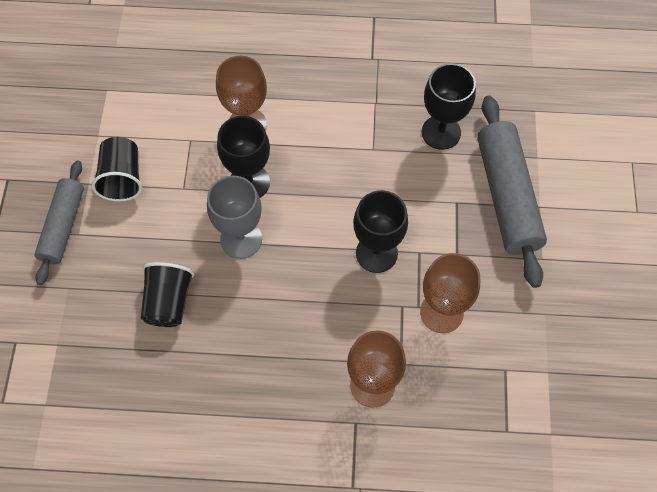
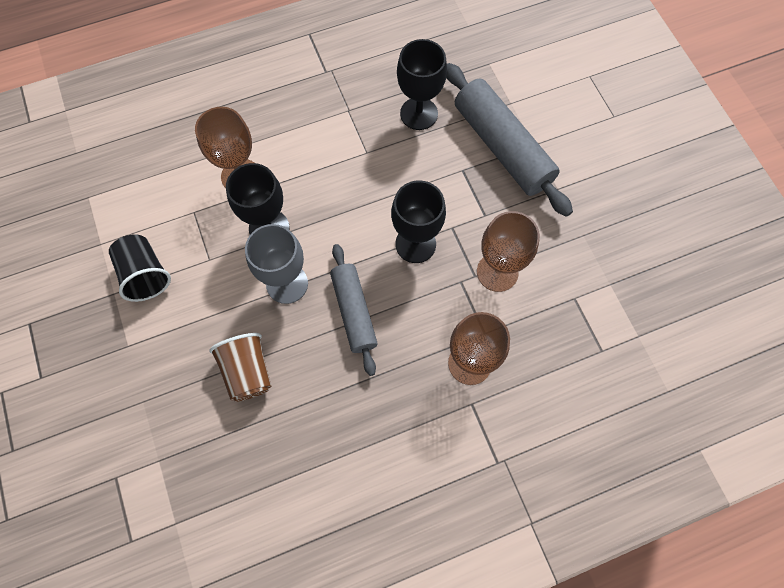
camera: 25 degrees left, 5 degrees up
grey rolling pin [34,161,84,285] -> grey rolling pin moved to [330,244,378,376]
black cup [141,262,194,327] -> brown cup [210,333,271,402]

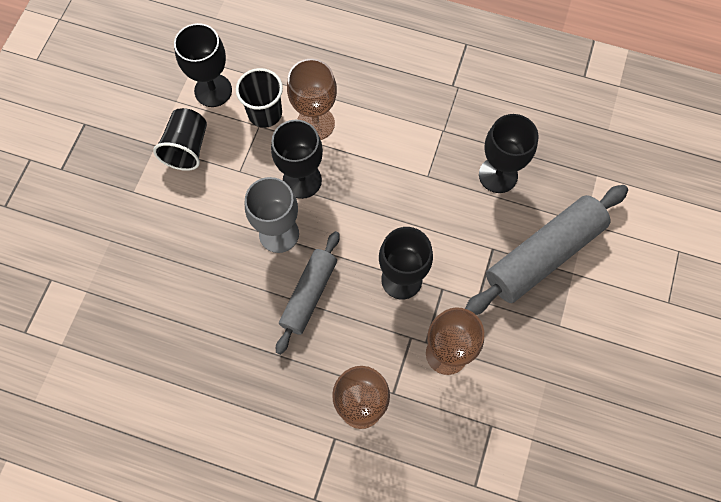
camera: 40 degrees right, 0 degrees up
brown cup [210,333,271,402] -> none
grey rolling pin [446,63,573,217] -> grey rolling pin turned 45 degrees clockwise [465,185,628,315]
none -> black goblet [174,23,232,107]
none -> black cup [236,68,283,128]

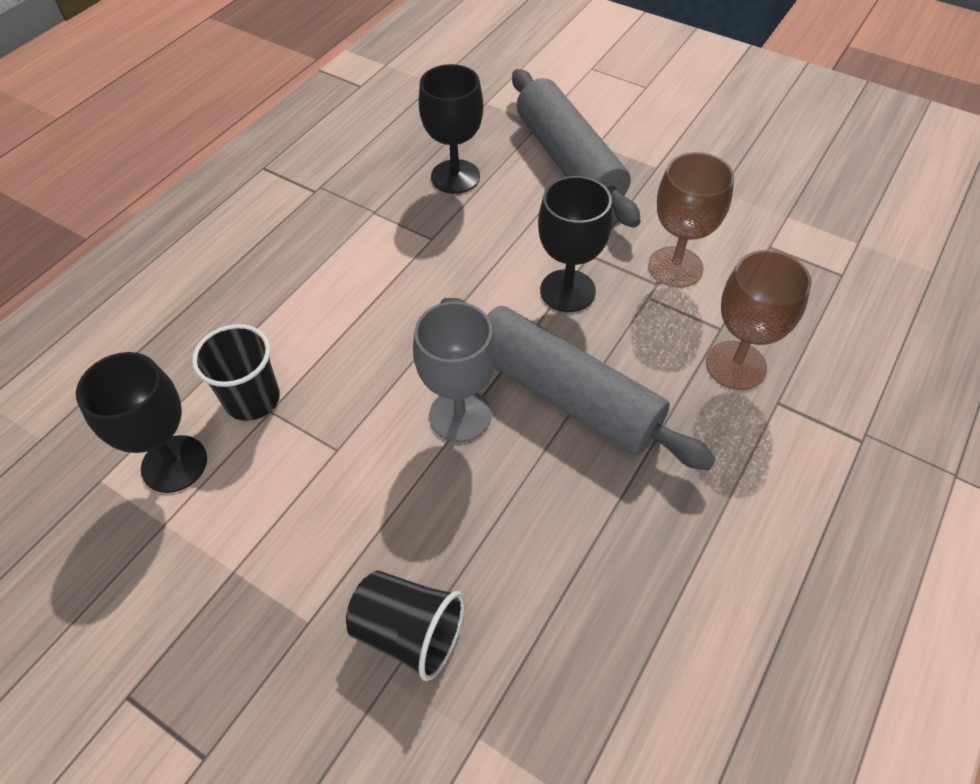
camera: 75 degrees left, 15 degrees down
black cup [153,108,207,171] -> black cup moved to [346,571,465,681]
black goblet [271,120,323,199] -> none
grey rolling pin [276,231,339,355] -> grey rolling pin [440,298,716,470], size x1.58
brown goblet [287,59,337,140] -> none

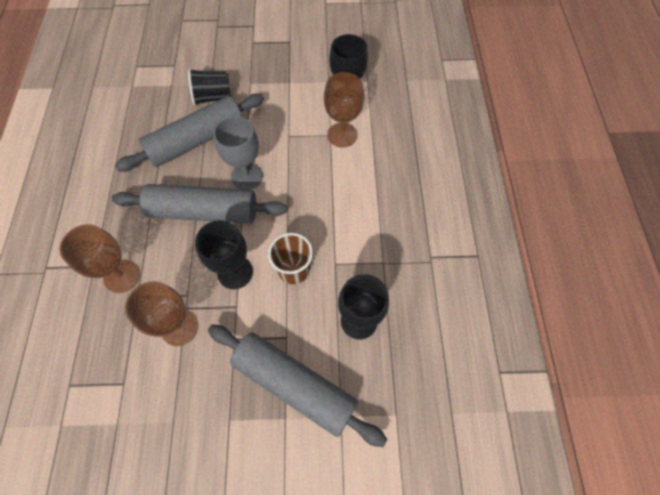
camera: 145 degrees right, 10 degrees up
black cup [192,324,280,421] -> brown goblet [324,72,364,147]
none -> grey rolling pin [115,94,264,172]
none -> brown cup [268,233,313,284]

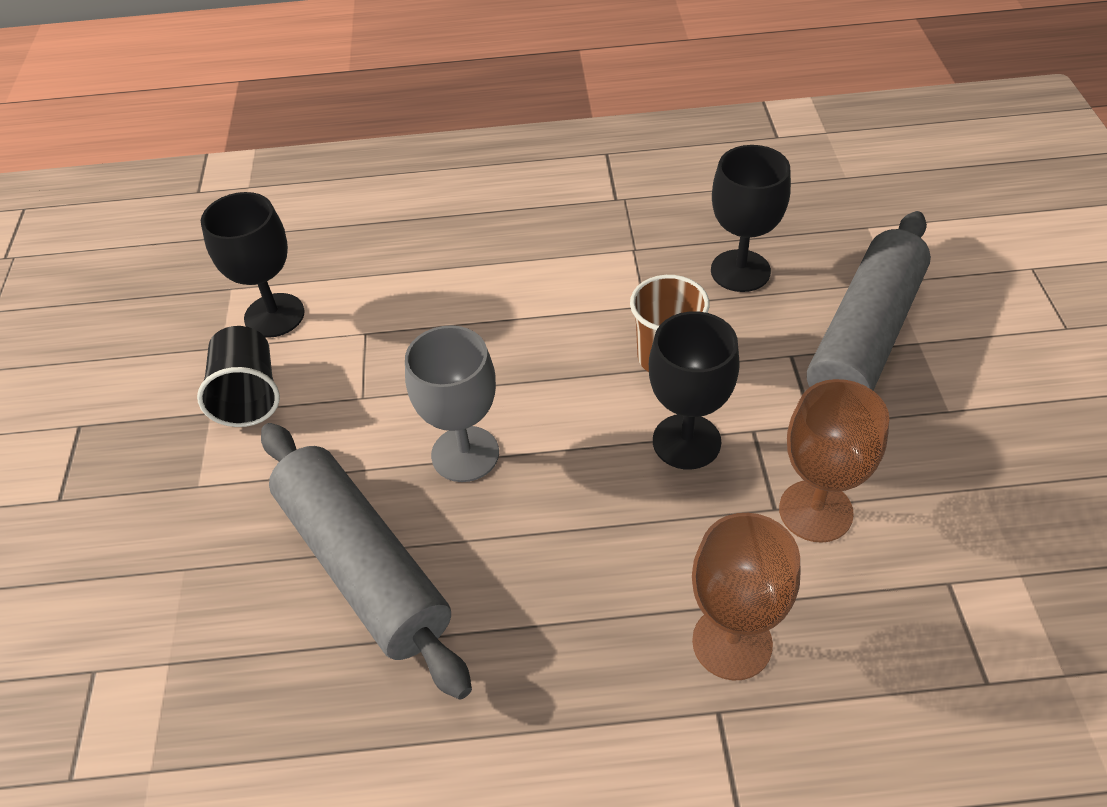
camera: 90 degrees left, 15 degrees down
grey rolling pin [112,184,287,224] -> none
black cup [188,68,231,106] -> black cup moved to [197,326,280,427]
brown goblet [324,72,364,147] -> none

